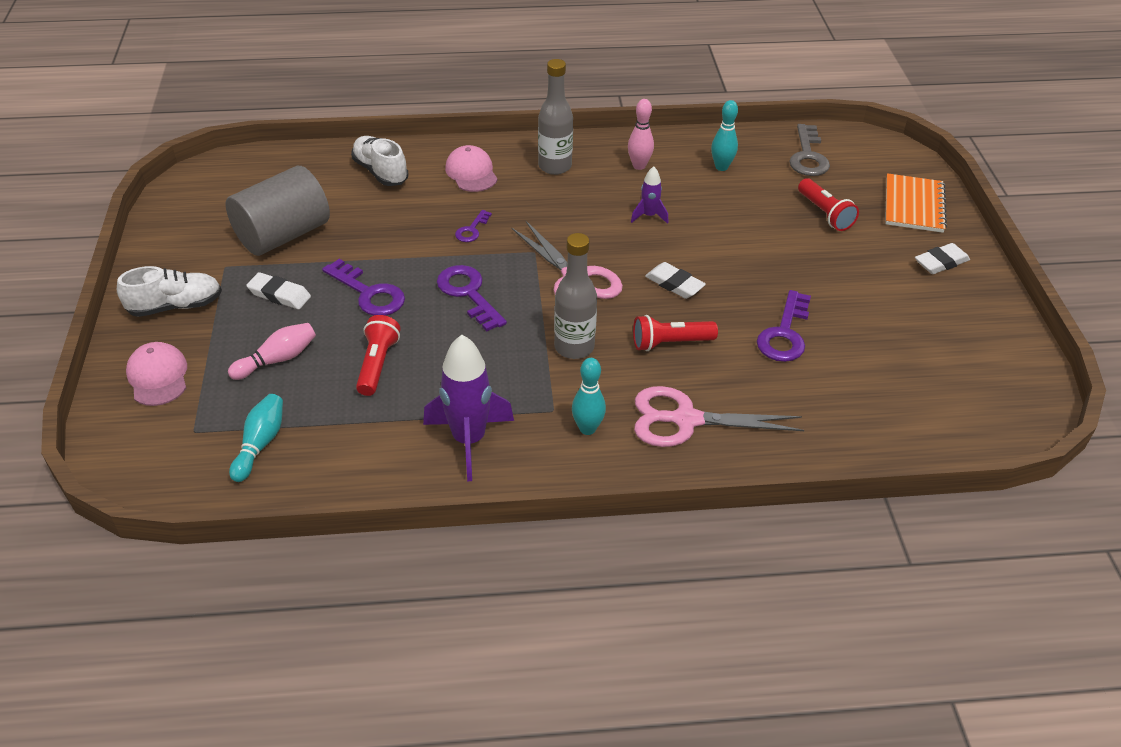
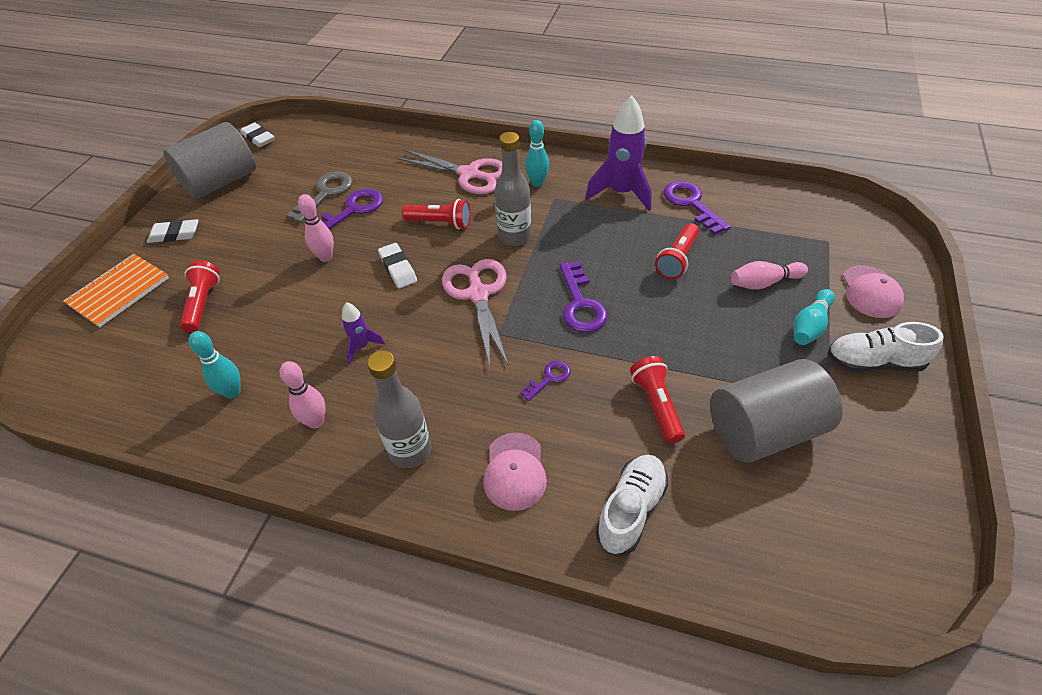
camera: 155 degrees left, 5 degrees up
turquoise bowling pin [229,394,283,482] -> turquoise bowling pin moved to [793,289,835,345]
white eraser [246,272,311,309] -> white eraser moved to [240,122,274,147]
purple key [322,259,405,316] -> purple key moved to [663,181,731,235]
white shoe [351,136,409,186] -> white shoe turned 135 degrees counterclockwise [596,455,668,554]
grey key [789,124,830,176] -> grey key moved to [286,172,353,223]
none -> grey cylinder [163,122,256,199]
none -> pink bowling pin [298,194,334,262]
none -> red flashlight [630,356,685,444]

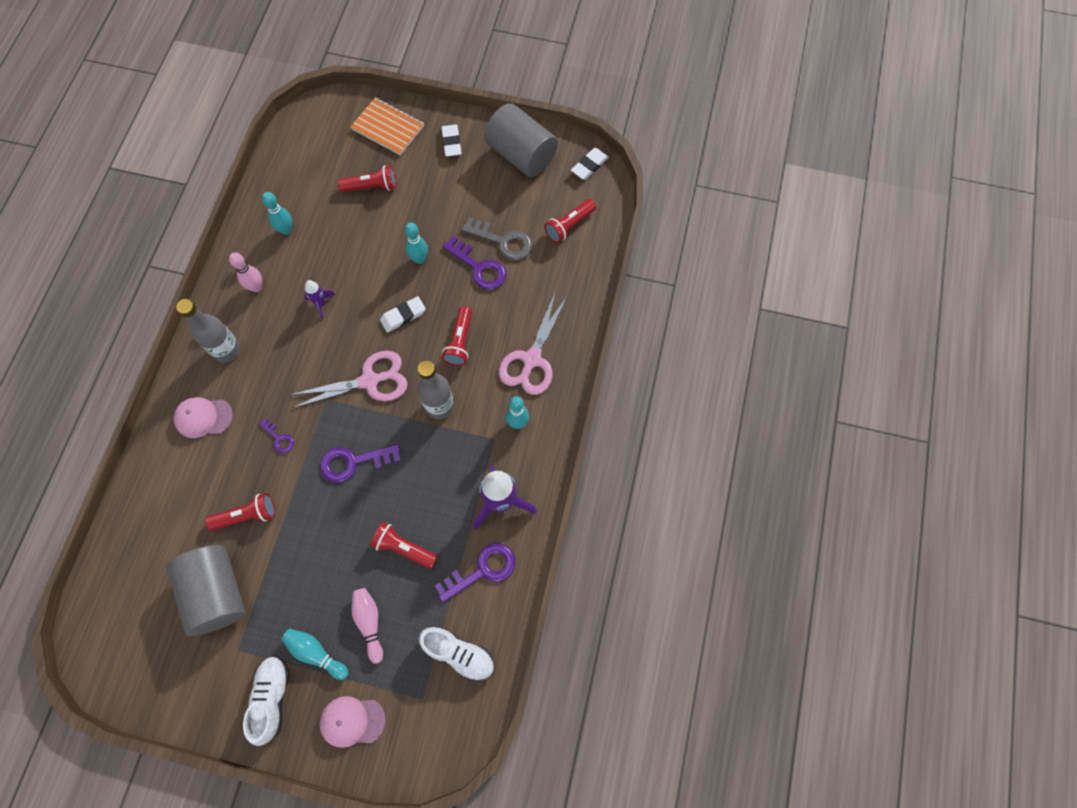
camera: 85 degrees right, 20 degrees up
pink bowling pin [298,194,334,262] -> turquoise bowling pin [405,222,428,264]
white shoe [596,455,668,554] -> white shoe moved to [419,626,494,682]
none -> red flashlight [544,199,596,243]

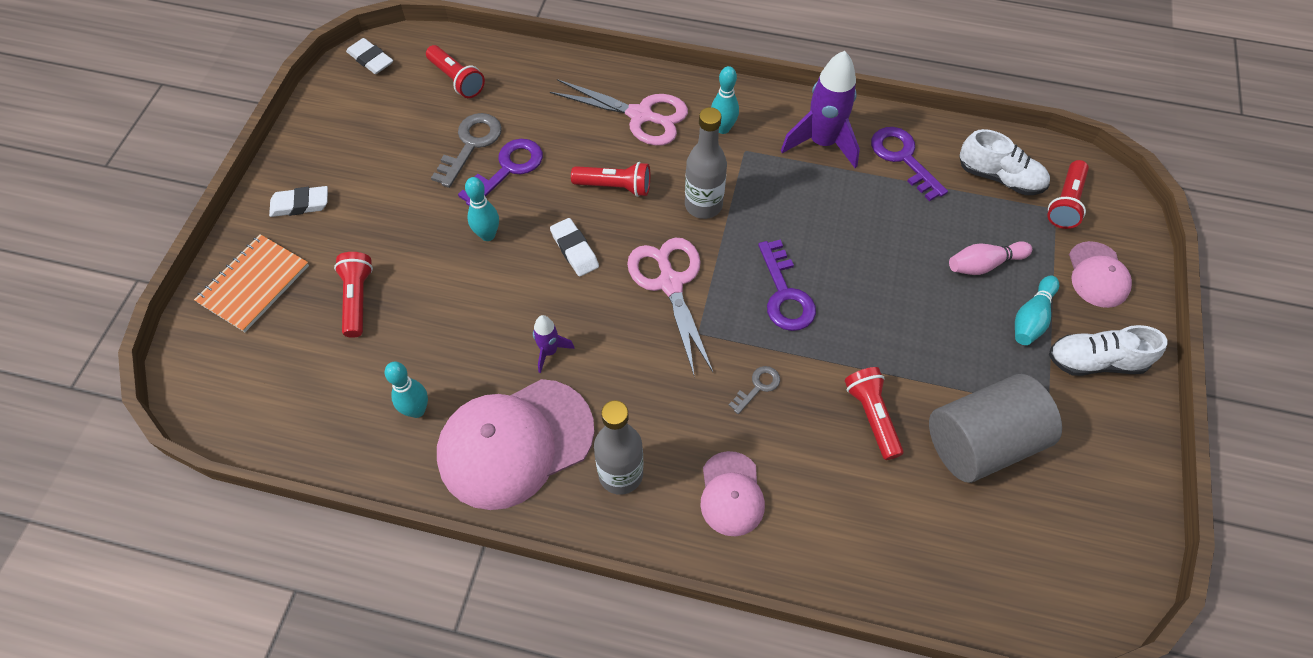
camera: 90 degrees left, 10 degrees down
pink bowling pin [229,252,262,292] -> pink cap [437,379,594,510]
purple key [259,417,294,453] -> grey key [729,366,780,414]
red flashlight [370,522,437,569] -> red flashlight moved to [1047,160,1089,229]
white shoe [419,626,494,682] -> white shoe turned 90 degrees clockwise [959,129,1050,195]
grey cylinder [484,103,558,177] -> none

